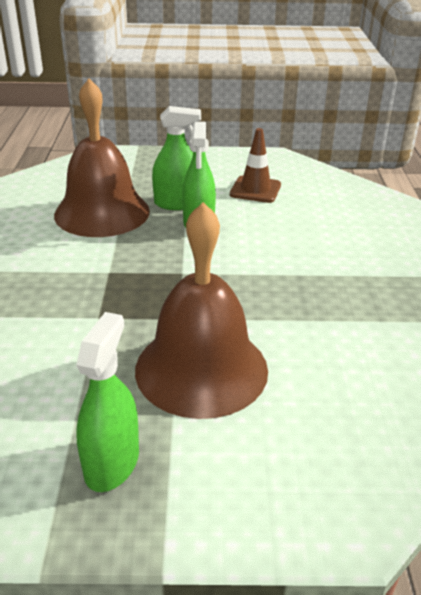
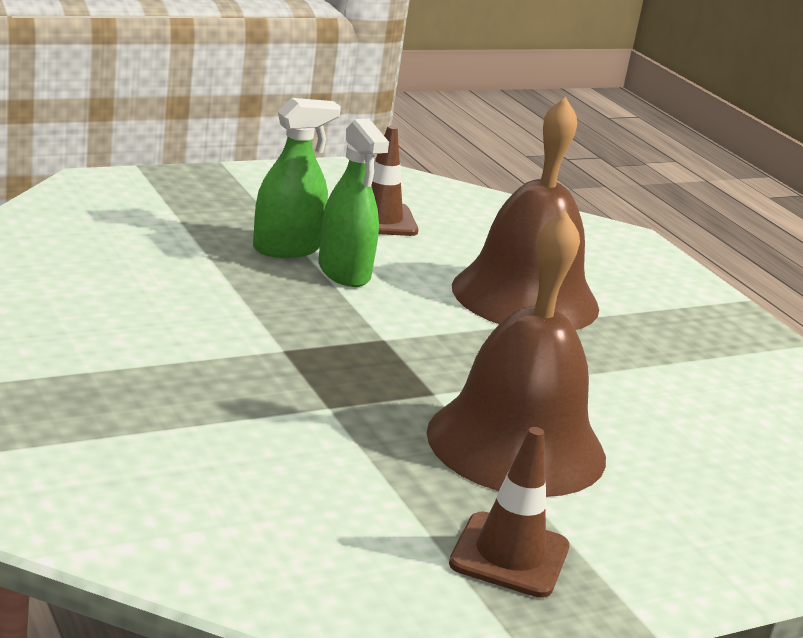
camera: 30 degrees left, 10 degrees down
brown bell [54,78,150,237] -> brown bell moved to [452,97,599,330]
green spray bottle [76,312,139,492] -> brown traffic cone [449,427,570,598]

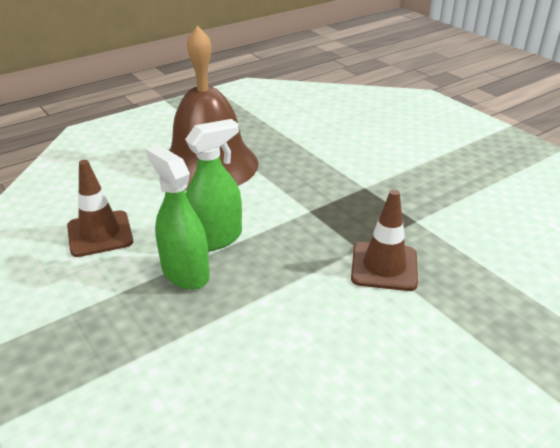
camera: 95 degrees left, 10 degrees up
brown bell [426,210,606,497] -> none
brown traffic cone [449,427,570,598] -> brown traffic cone moved to [351,189,418,291]

